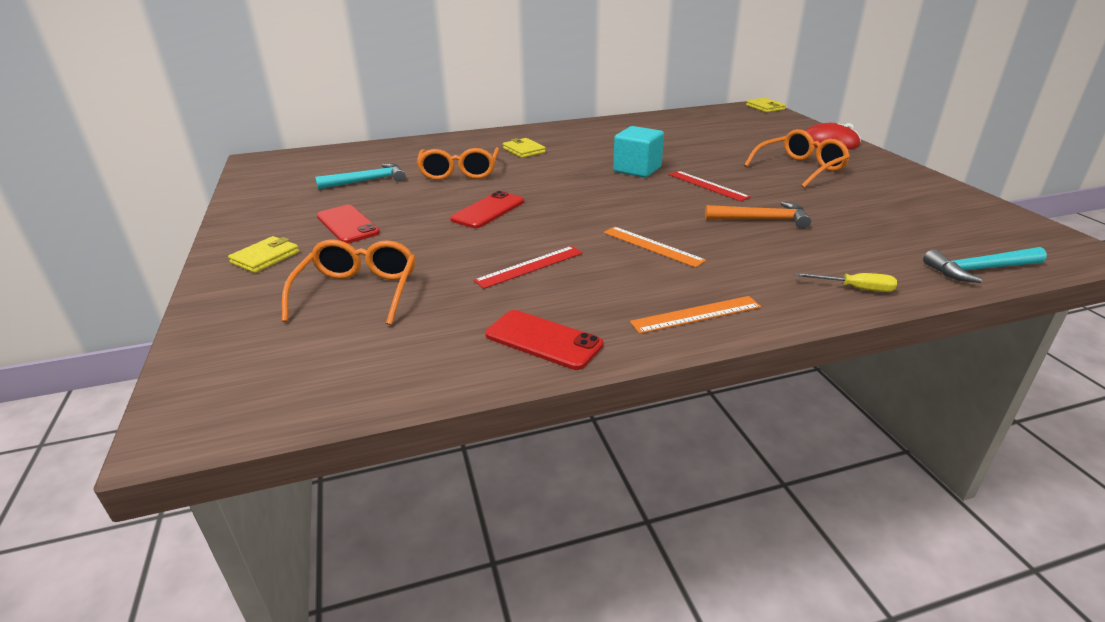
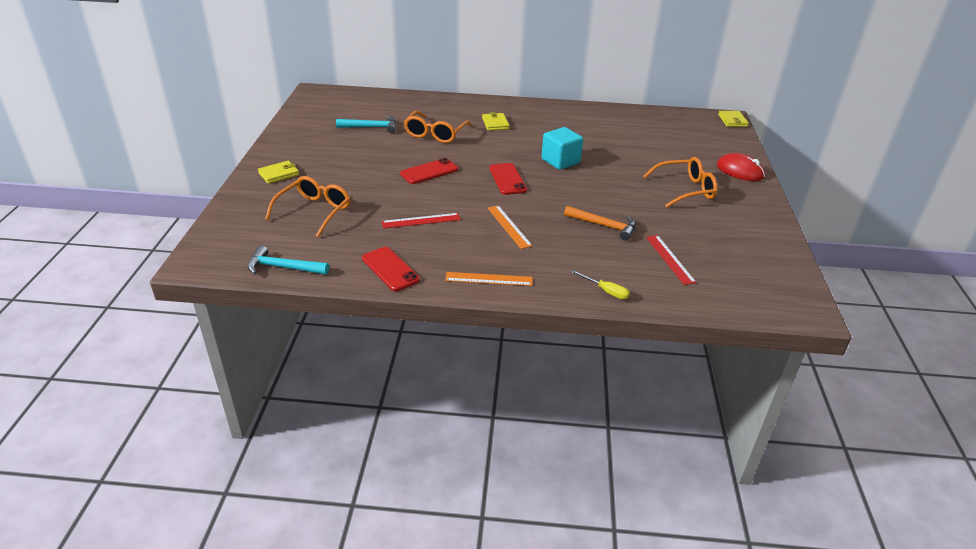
camera: 20 degrees right, 5 degrees up
red phone [317,205,380,243] -> red phone moved to [489,163,527,195]
red ruler [668,171,751,201] -> red ruler moved to [646,235,697,285]
turquoise hammer [923,247,1047,283] -> turquoise hammer moved to [248,246,329,275]

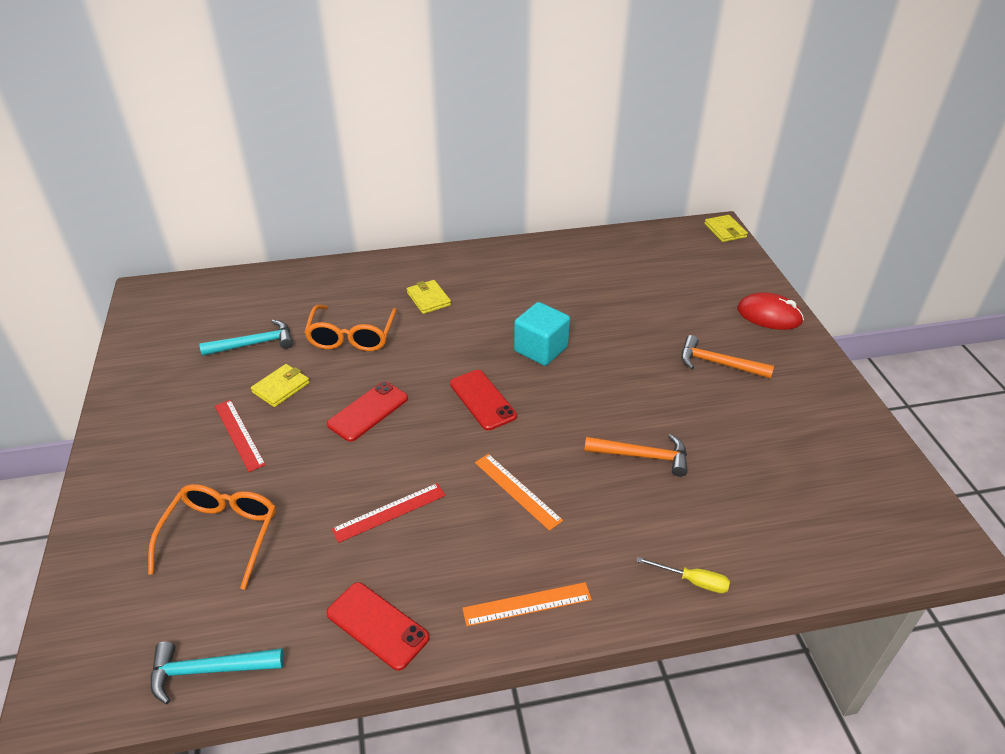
camera: 15 degrees left, 5 degrees up
yellow wallet [258,161,299,184] -> yellow wallet moved to [251,364,310,407]
orange glasses [643,157,718,208] -> orange hammer [681,335,774,379]
red ruler [646,235,697,285] -> red ruler moved to [215,400,266,472]

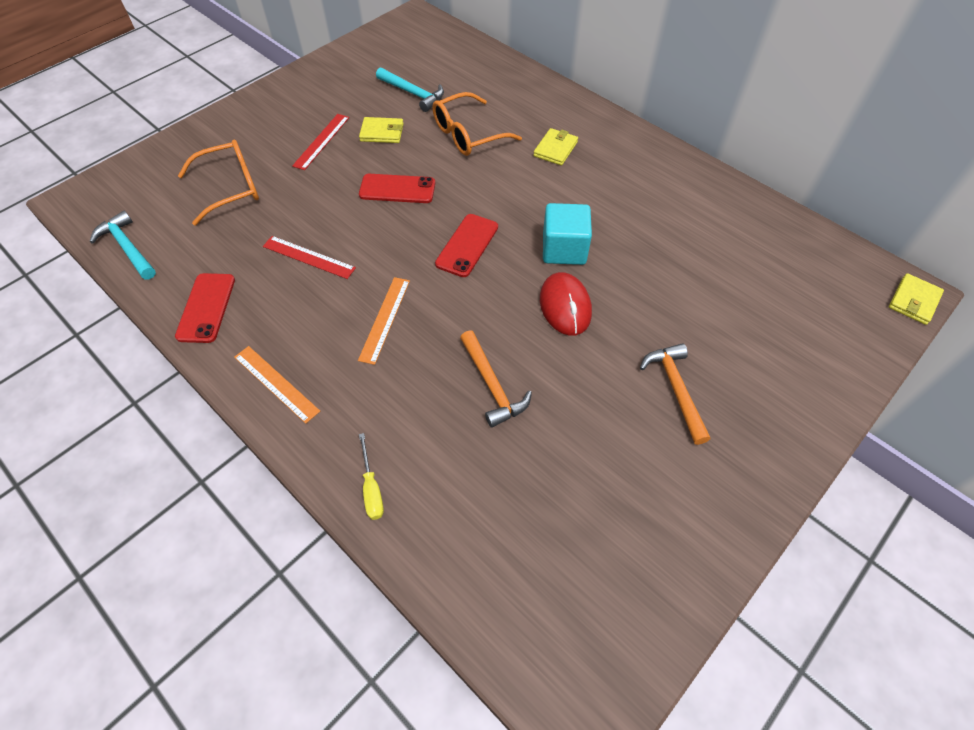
camera: 55 degrees right, 15 degrees up
red mouse [737,292,804,330] -> red mouse moved to [540,272,592,335]

